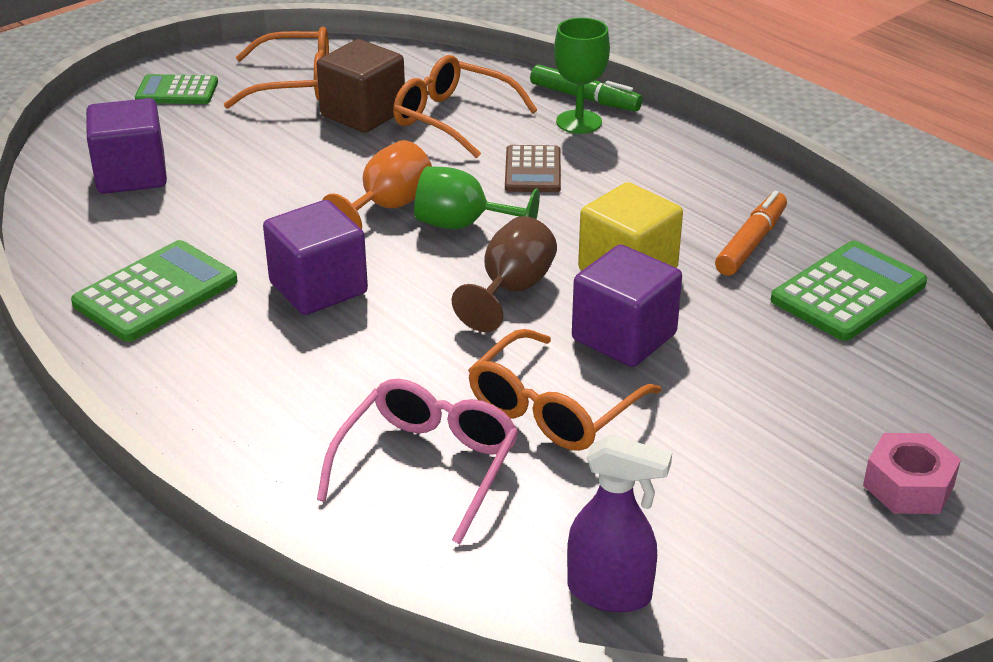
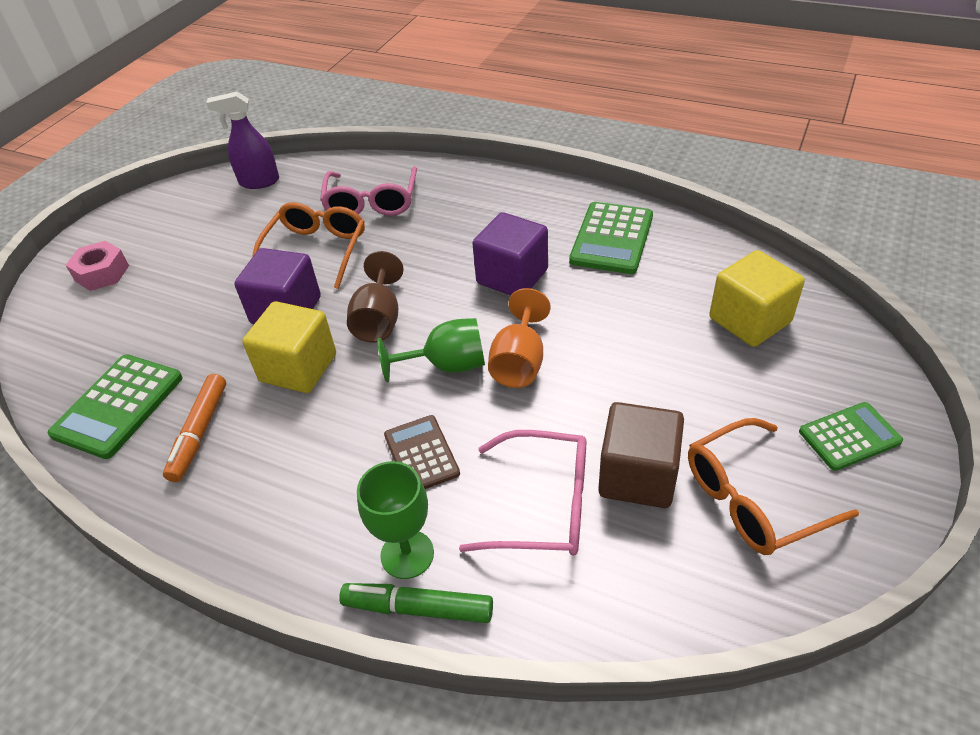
camera: 160 degrees right, 10 degrees up
purple cube [86,98,167,194] -> yellow cube [709,250,805,347]
orange glasses [393,55,537,158] -> pink glasses [459,430,586,556]

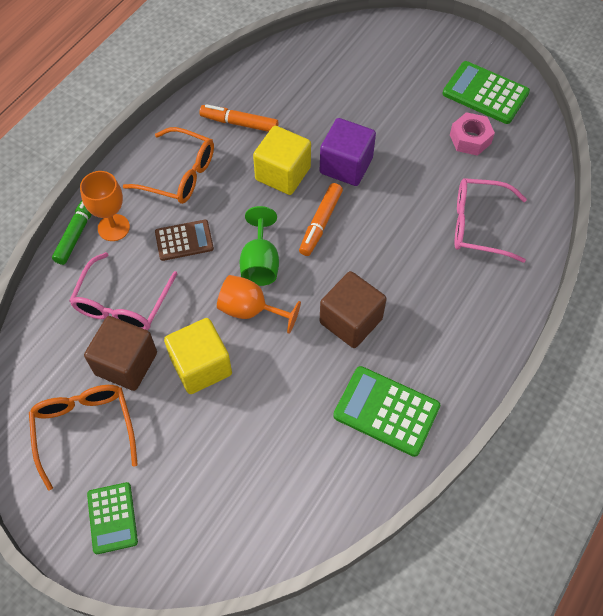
camera: 95 degrees right, 15 degrees up
green calculator [47,354,183,459] -> green calculator moved to [443,61,530,124]
pink nut [65,241,129,291] -> pink nut moved to [450,112,495,156]
purple spray bottle [206,92,279,189] -> none
orange glasses [253,202,365,289] -> orange glasses moved to [123,127,214,204]
brown goblet [347,251,404,342] -> orange marker [299,183,343,256]
green goblet [357,461,434,579] -> orange goblet [80,171,130,241]
purple cube [472,212,548,295] -> brown cube [320,271,387,348]
yellow cube [709,250,805,347] -> yellow cube moved to [164,318,232,394]

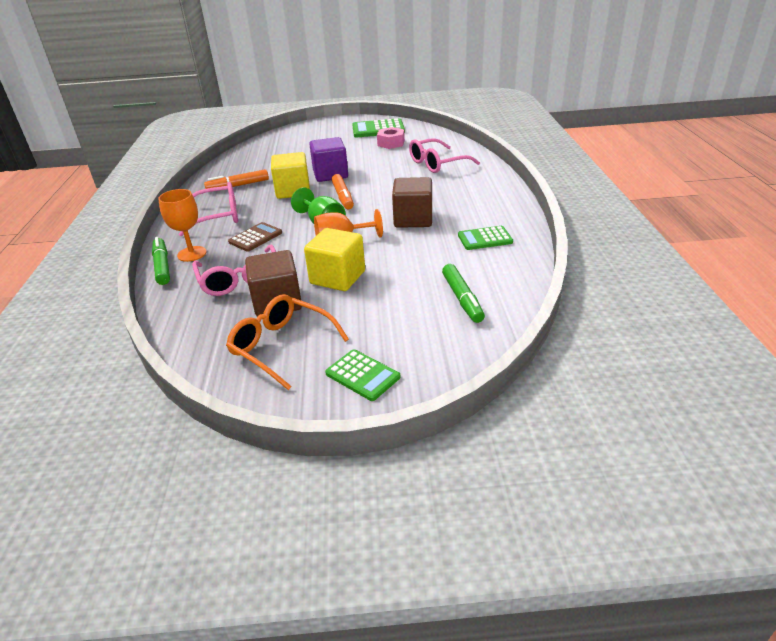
camera: 35 degrees left, 25 degrees down
orange glasses [123,127,214,204] -> pink glasses [179,182,238,236]
green calculator [333,366,440,457] -> green calculator [458,226,513,250], size x0.65
none -> green marker [442,264,485,323]

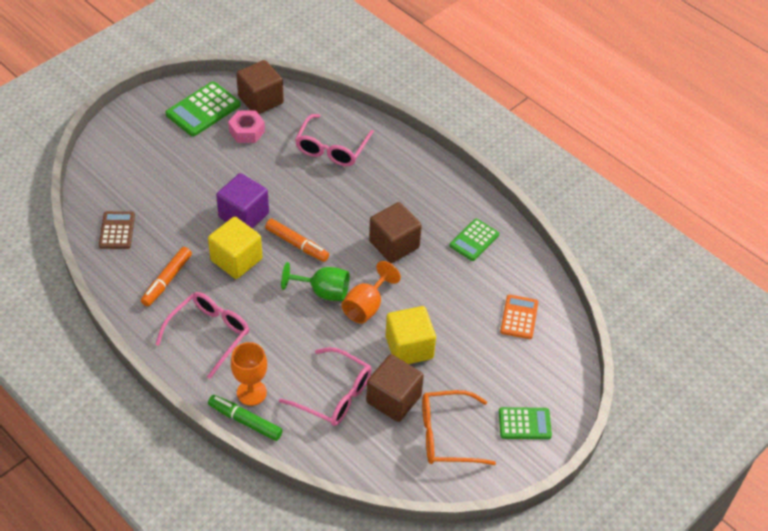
camera: 45 degrees left, 15 degrees up
brown calculator [228,222,282,252] -> brown calculator moved to [99,211,135,249]
green marker [442,264,485,323] -> orange calculator [500,295,538,339]
none -> brown cube [236,60,284,114]

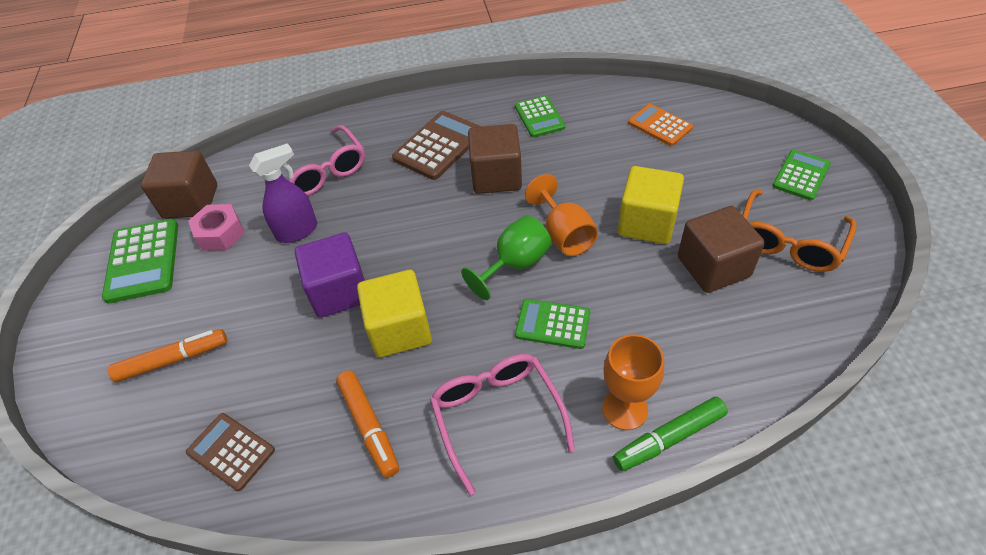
camera: 50 degrees left, 0 degrees up
orange marker [265,219,329,262] -> orange marker moved to [108,329,227,382]
pink glasses [279,347,372,426] -> none
none -> purple spray bottle [249,143,317,243]
none -> brown calculator [392,111,482,180]
none -> green calculator [515,299,590,349]

